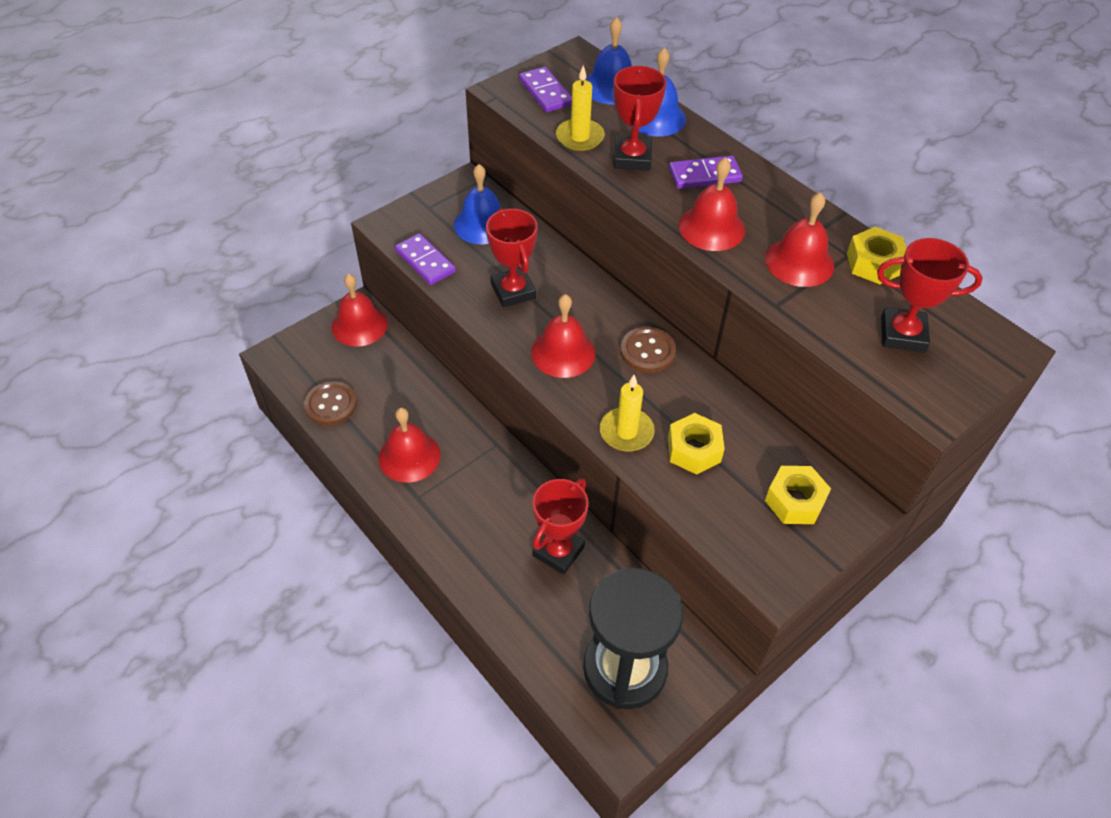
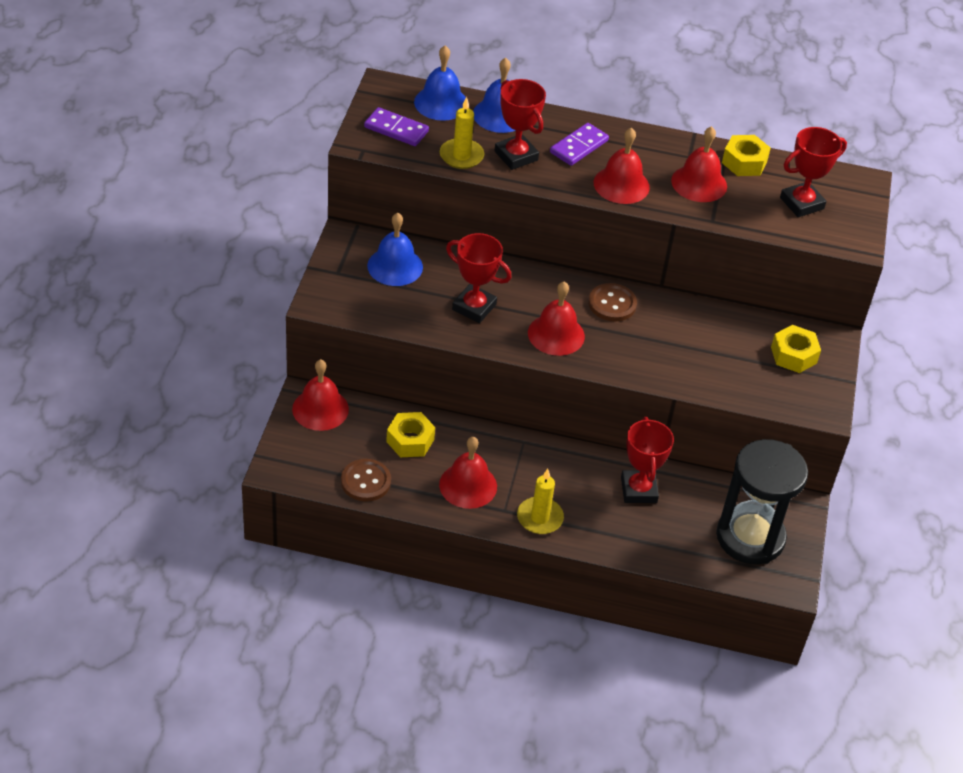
camera: 40 degrees left, 5 degrees down
purple domino [395,233,456,285] -> none
yellow candle [600,375,655,451] -> yellow candle moved to [517,469,564,534]
yellow nut [668,413,725,475] -> yellow nut moved to [386,412,435,457]

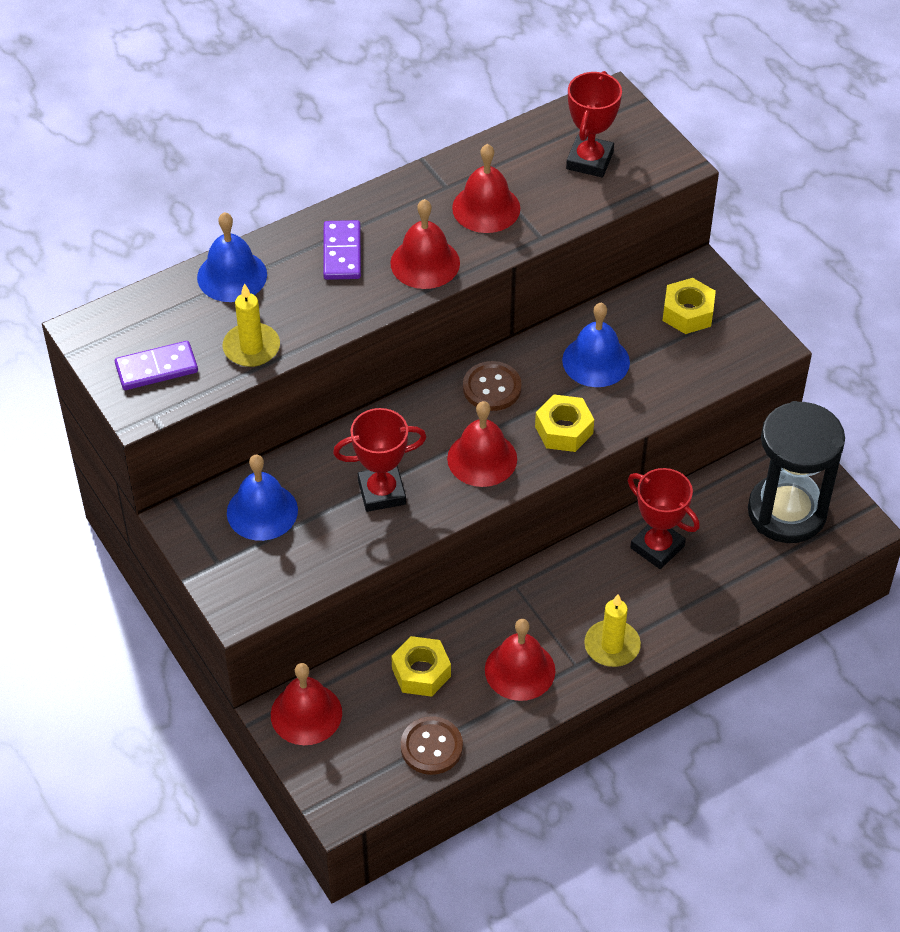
camera: 40 degrees left, 5 degrees up
blue bell [414,45,466,121] -> blue bell moved to [562,303,630,387]
red trophy [495,79,546,170] -> none
yellow nut [722,135,771,176] -> yellow nut moved to [535,395,594,452]

